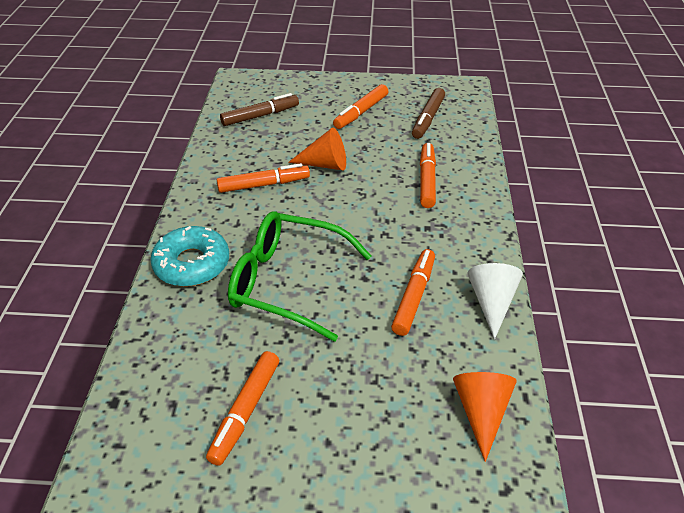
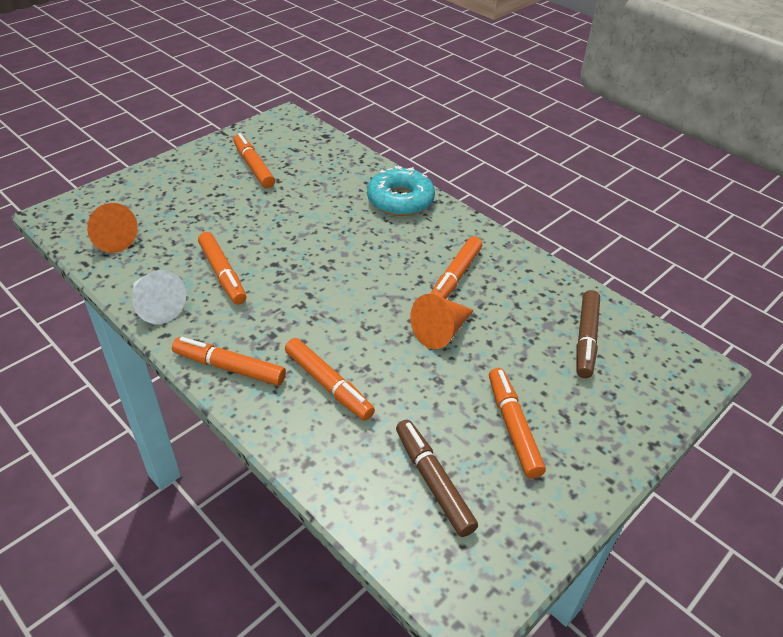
camera: 130 degrees right, 0 degrees up
green glasses [228,211,371,342] -> none
none -> orange marker [172,337,286,386]

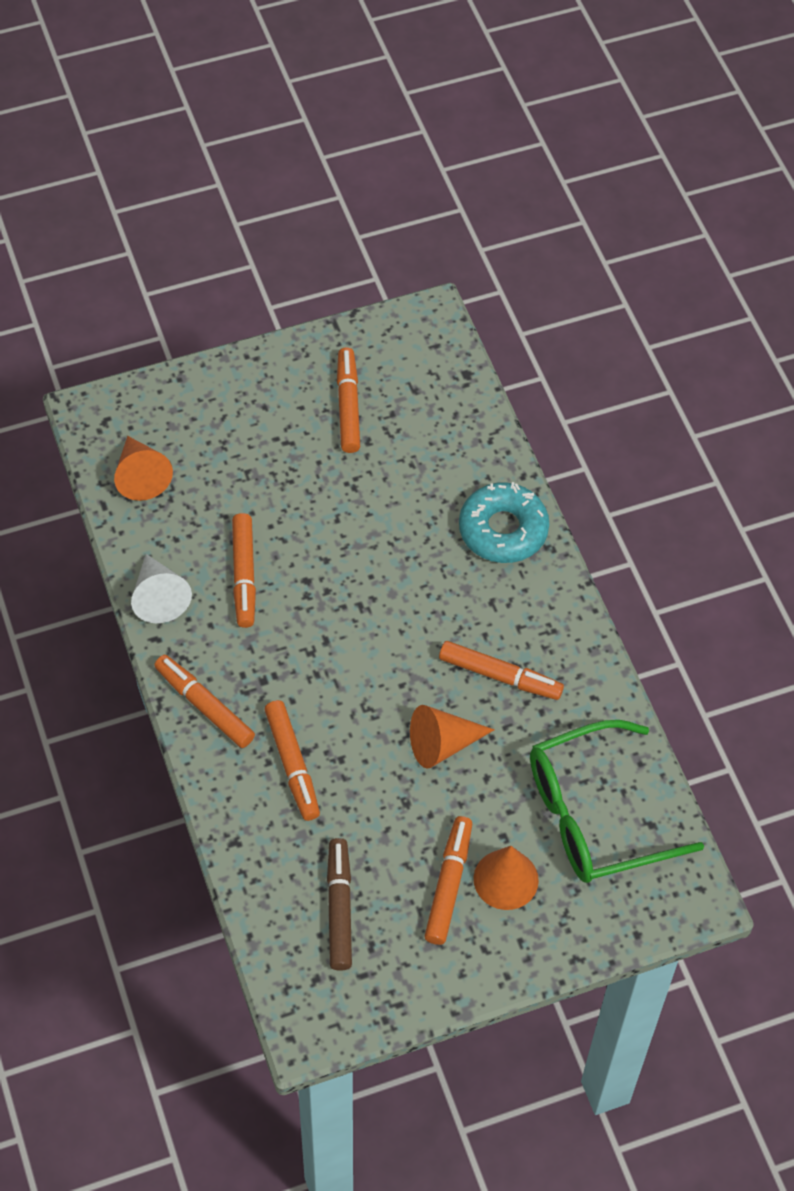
camera: 25 degrees right, 15 degrees up
orange marker [430,236,482,299] -> orange marker turned 120 degrees counterclockwise [439,641,564,700]
brown marker [577,290,600,378] -> green glasses [530,720,704,883]
none -> orange cone [473,846,539,910]

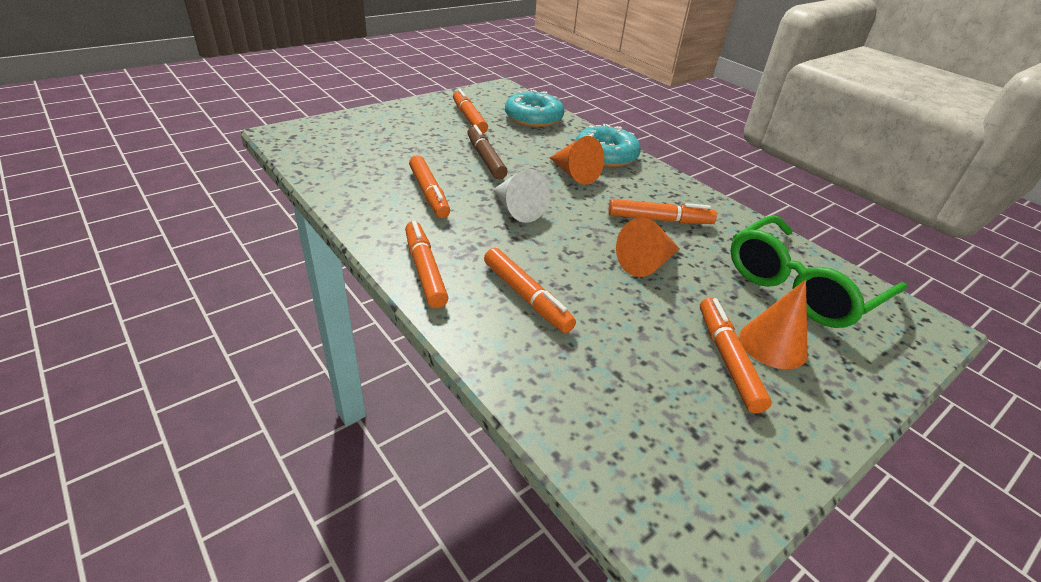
camera: 20 degrees left, 20 degrees down
orange cone [114,436,173,501] -> orange cone moved to [550,136,604,185]
white cone [131,554,192,623] -> white cone moved to [493,169,550,223]
orange marker [154,655,255,748] -> orange marker turned 45 degrees clockwise [405,221,448,308]
brown marker [327,838,352,971] -> brown marker moved to [467,125,508,179]
none -> turquoise donut [505,90,564,127]

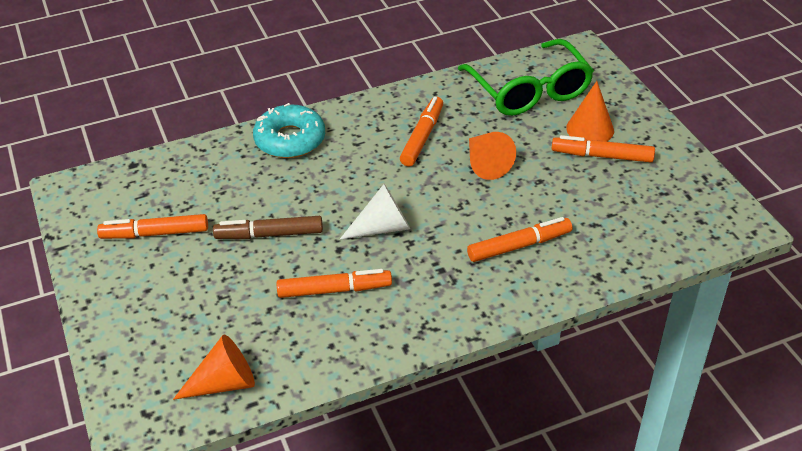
camera: 70 degrees left, 5 degrees up
orange marker [405,221,448,308] -> none
turquoise donut [505,90,564,127] -> none
orange cone [550,136,604,185] -> orange cone moved to [173,334,255,400]

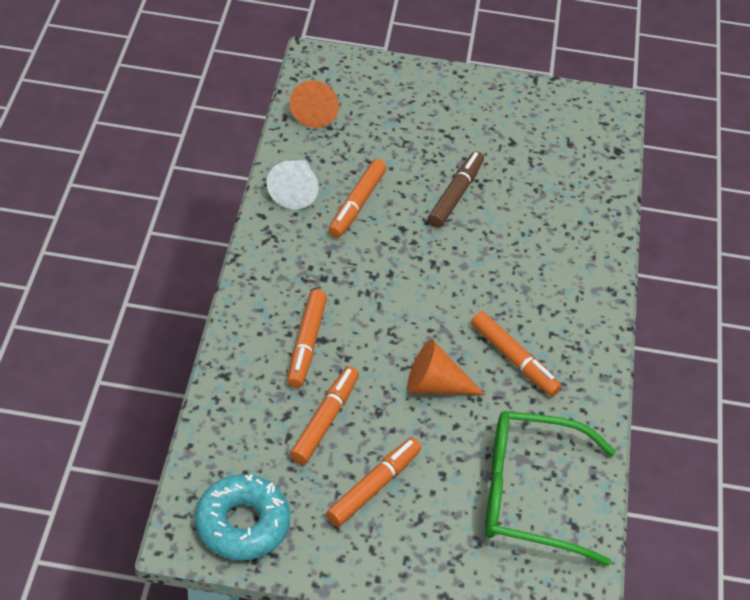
camera: 115 degrees right, 5 degrees up
orange marker [97,214,208,239] -> orange marker moved to [290,366,359,464]
turquoise donut [253,103,325,158] -> turquoise donut moved to [195,474,290,560]
white cone [340,184,410,240] -> white cone moved to [267,160,319,209]
orange cone [566,81,614,142] -> none

